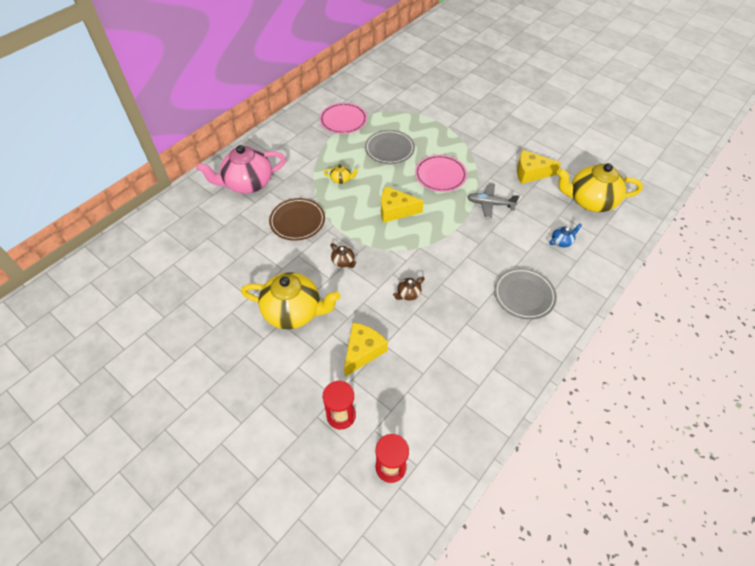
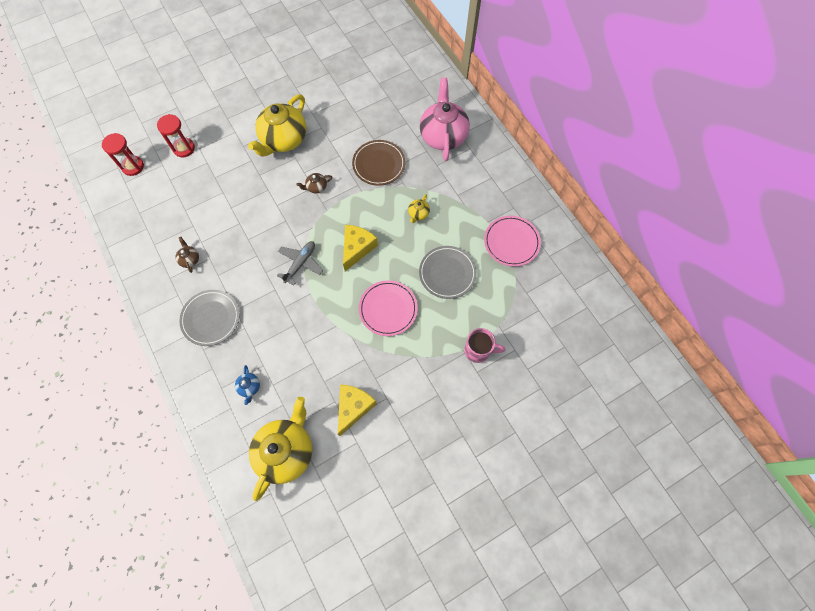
camera: 110 degrees right, 15 degrees up
yellow cheese [344,322,388,377] -> none
brown teapot [393,277,424,300] -> brown teapot moved to [175,237,199,273]
grey plane [468,183,520,219] -> grey plane moved to [277,241,323,286]
none -> pink mug [464,328,505,363]

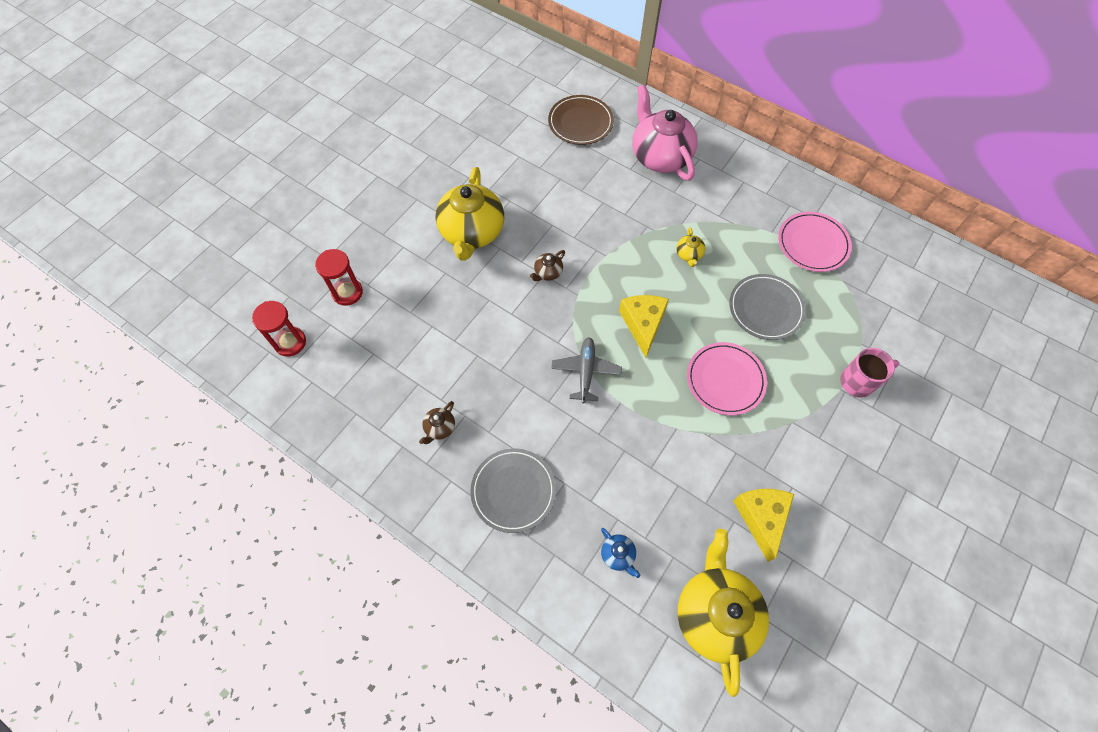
camera: 25 degrees left, 5 degrees down
brown teapot [175,237,199,273] -> brown teapot turned 105 degrees counterclockwise [419,401,455,444]
brown plate [352,140,405,186] -> brown plate moved to [548,95,614,145]

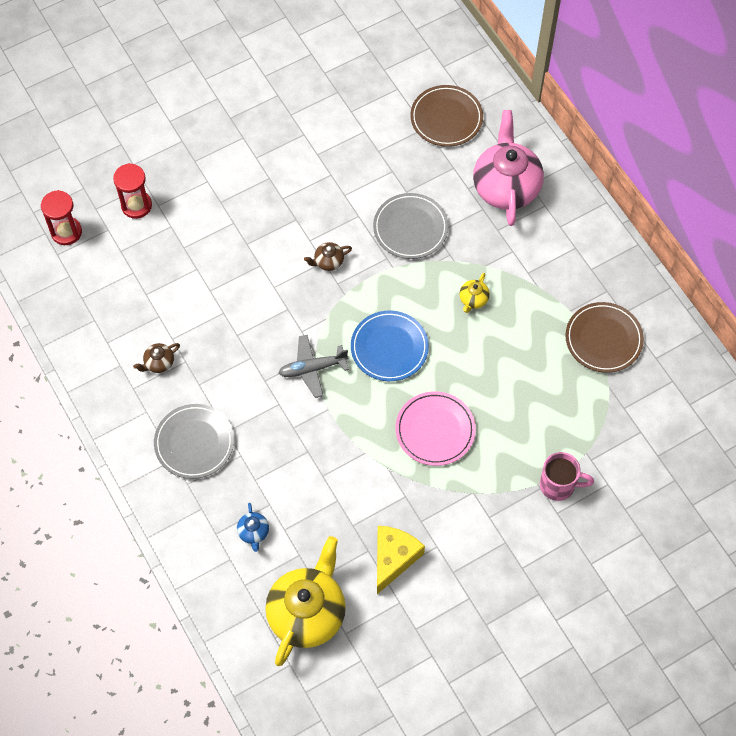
camera: 25 degrees right, 0 degrees up
yellow teapot [435,167,504,261] -> none
grey plane [551,337,622,403] -> grey plane turned 135 degrees counterclockwise [279,335,349,398]
yellow cheese [619,295,669,358] -> blue plate [351,310,429,381]
grey plate [729,274,806,340] -> grey plate moved to [373,193,449,259]
pink plate [778,212,852,272] -> brown plate [565,302,644,373]

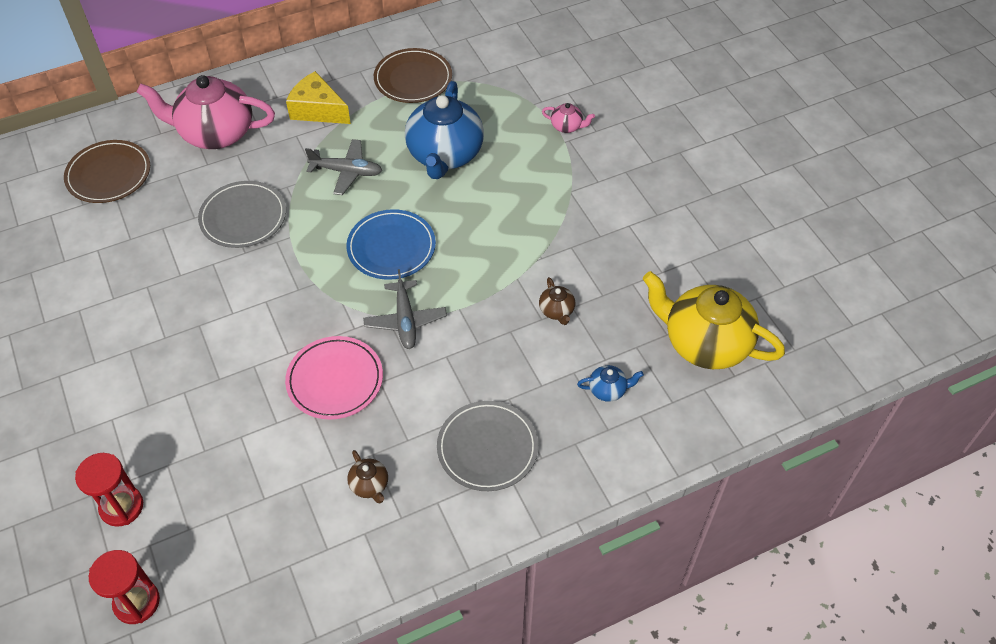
camera: 85 degrees left, 10 degrees down
brown teapot [304,242,352,271] -> brown teapot moved to [539,277,575,325]
yellow cheese [377,526,425,594] -> yellow cheese moved to [286,71,351,124]
pink plate [396,391,476,466] -> pink plate moved to [285,336,383,420]
yellow teapot [459,273,490,313] -> grey plane [305,139,382,195]
pink mug [540,452,594,501] -> pink teapot [542,103,595,133]
none -> blue teapot [405,81,484,179]

